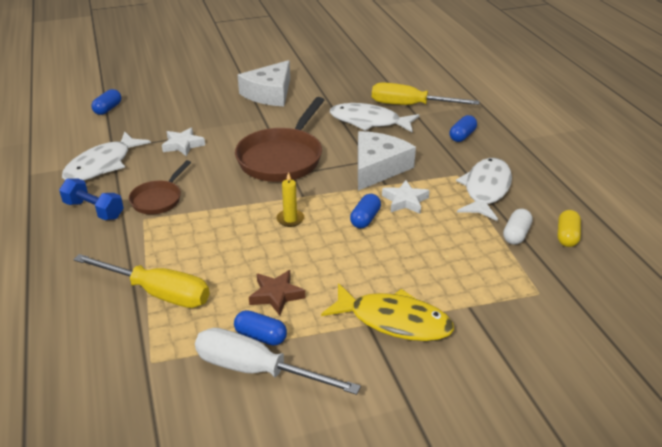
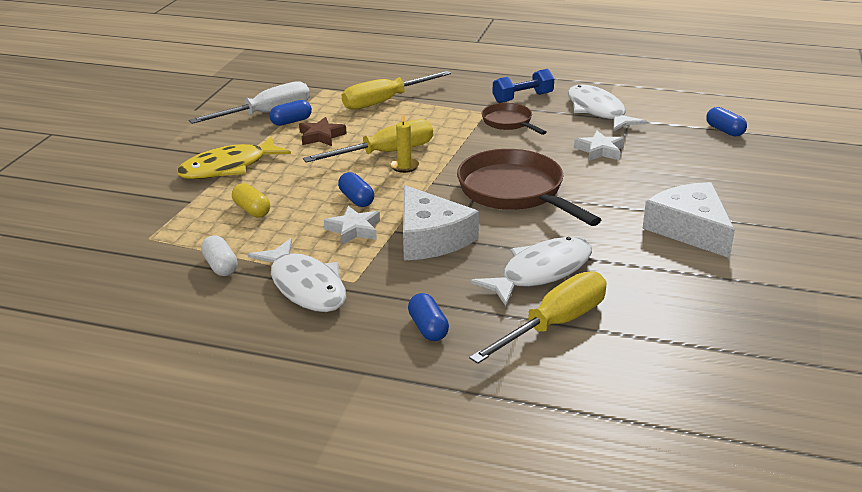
camera: 125 degrees right, 5 degrees down
yellow capsule [558,210,581,247] -> yellow capsule moved to [232,183,270,218]
none -> yellow screwdriver [303,119,433,163]

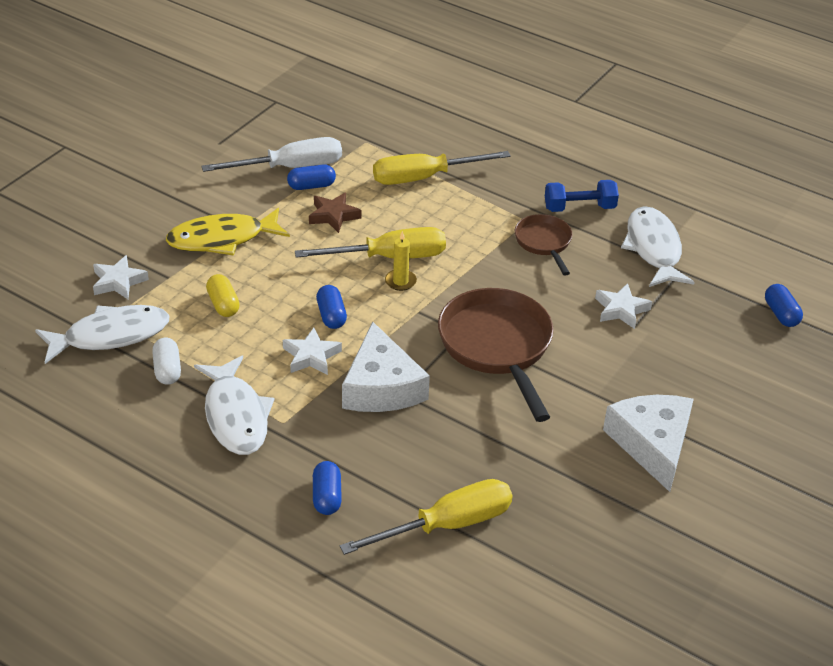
camera: 15 degrees right, 10 degrees up
white fish [470,237,592,306] -> white fish moved to [35,305,170,364]
none -> white star [93,255,149,299]

